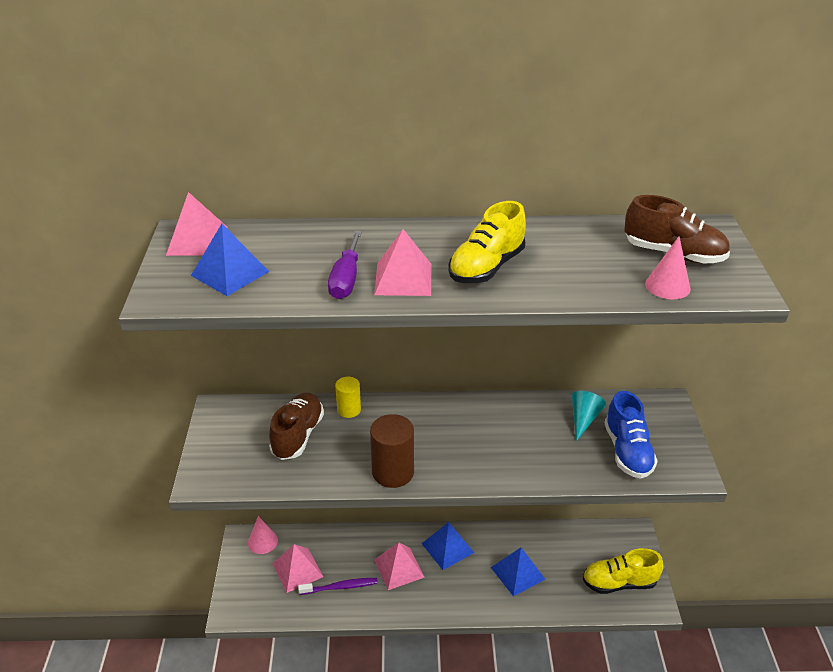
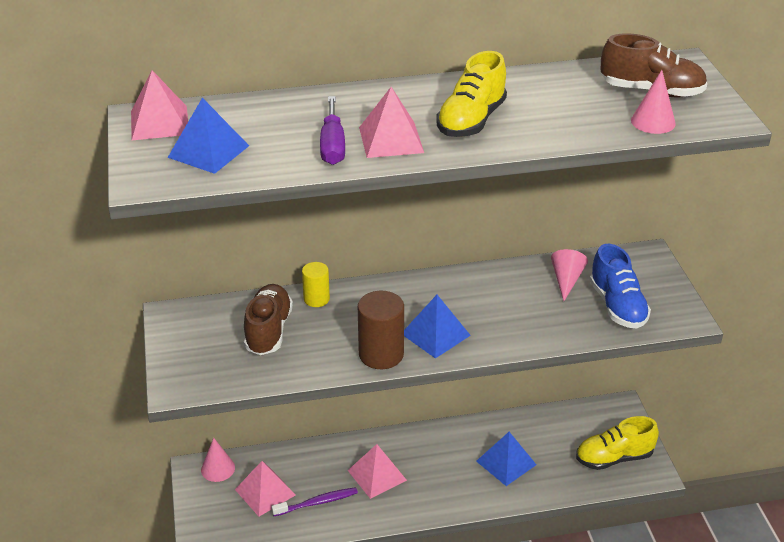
camera: 10 degrees left, 0 degrees up
blue pyramid [421,522,474,570] -> blue pyramid moved to [404,295,471,359]
turquoise cone [572,391,606,441] -> pink cone [551,249,588,301]

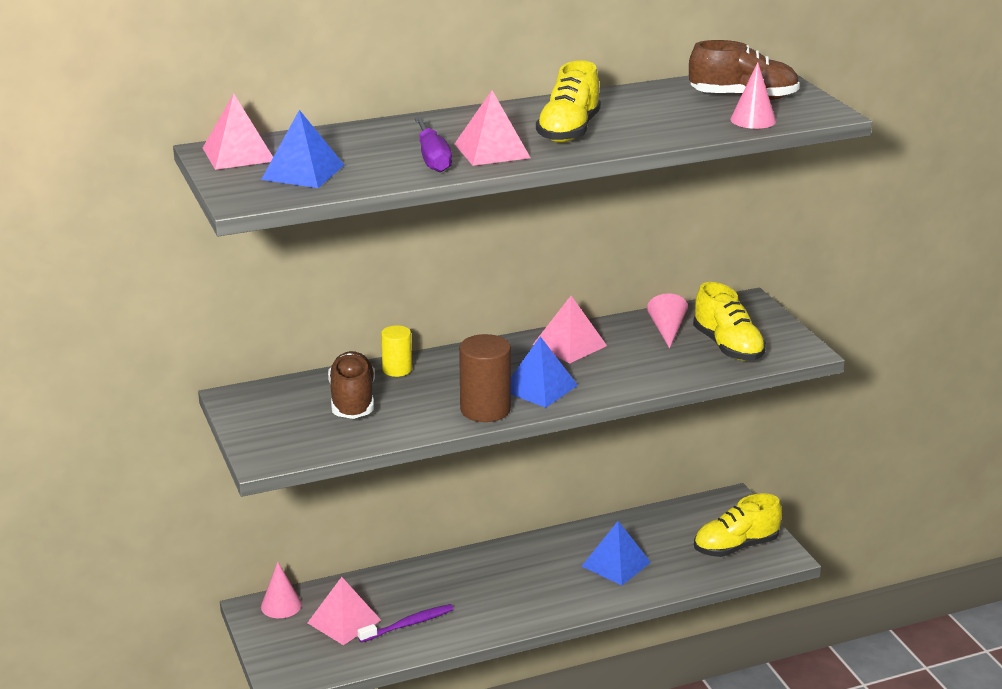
camera: 10 degrees left, 10 degrees down
pink pyramid [348,444,407,499] -> pink pyramid moved to [533,296,607,363]
blue shoe [590,244,651,328] -> yellow shoe [693,282,766,361]

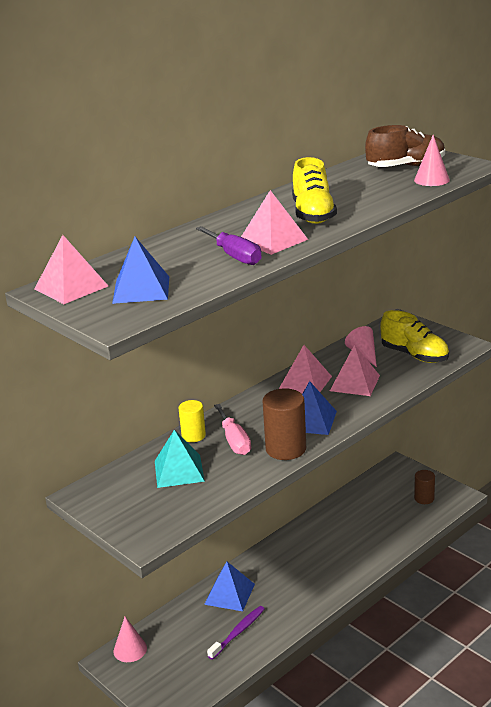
camera: 20 degrees left, 0 degrees up
pink pyramid [308,577,381,645] -> pink pyramid moved to [330,344,380,396]
brown shoe [328,351,375,419] -> turquoise pyramid [155,430,205,488]
blue pyramid [582,521,651,586] -> blue pyramid moved to [204,561,255,611]
yellow shoe [694,493,782,557] -> brown cylinder [414,470,435,504]
none -> pink screwdriver [214,404,251,455]

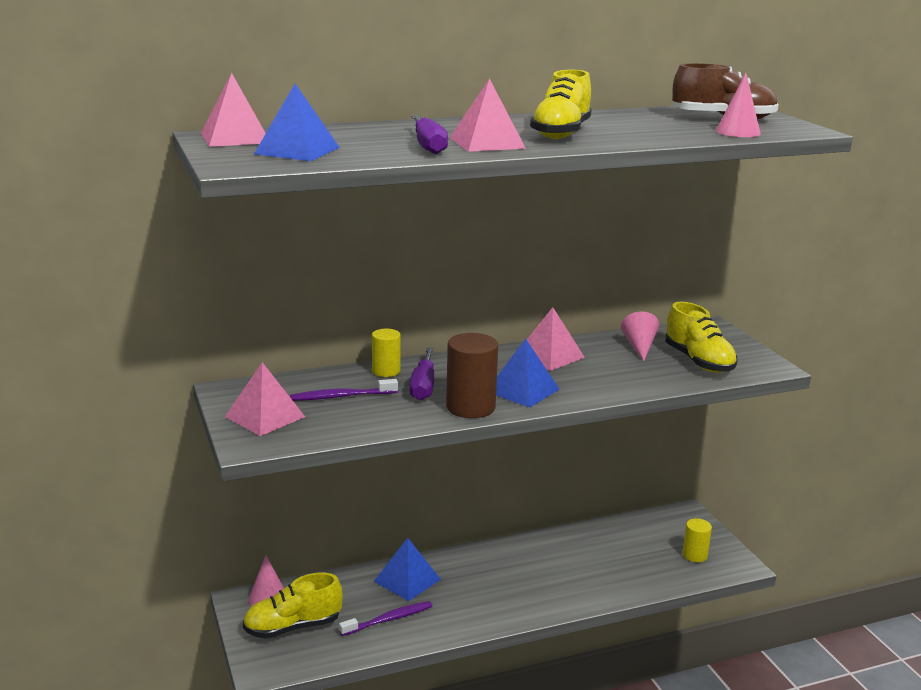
camera: 20 degrees right, 5 degrees down
turquoise pyramid [155,430,205,488] -> purple toothbrush [290,379,398,401]
pink screwdriver [214,404,251,455] -> purple screwdriver [410,347,434,400]
pink pyramid [330,344,380,396] -> pink pyramid moved to [225,362,305,436]
brown cylinder [414,470,435,504] -> yellow cylinder [683,518,712,562]
none -> yellow shoe [243,572,343,639]

